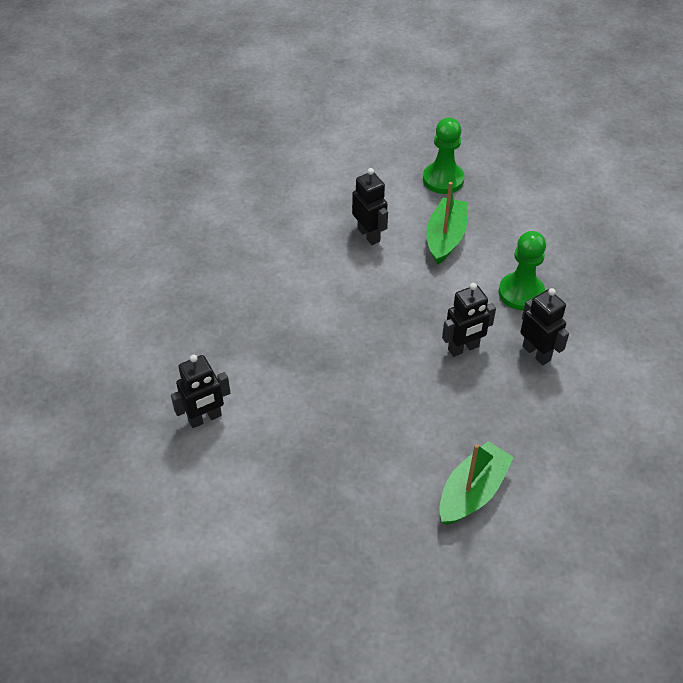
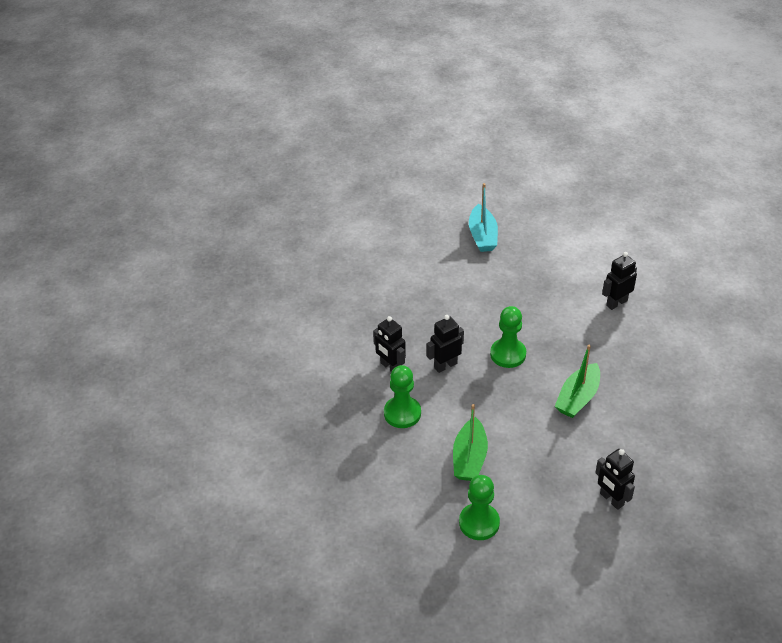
camera: 175 degrees right, 5 degrees down
black robot [352,168,388,245] -> black robot moved to [595,449,635,510]
green boat [439,441,514,525] -> green boat moved to [555,345,600,418]
none -> turquoise boat [469,183,498,252]
none -> green pawn [490,306,526,368]

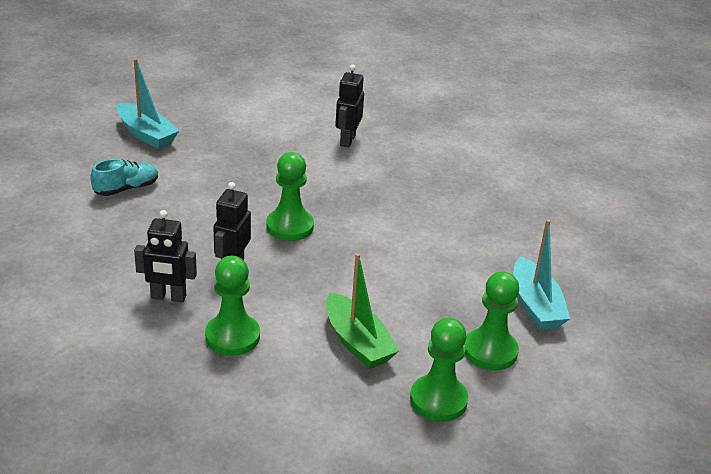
camera: 45 degrees left, 10 degrees down
green boat [555,345,600,418] -> none
black robot [595,449,635,510] -> turquoise boat [513,219,570,330]
none -> turquoise shoe [90,159,158,196]
none -> green pawn [464,271,519,370]

